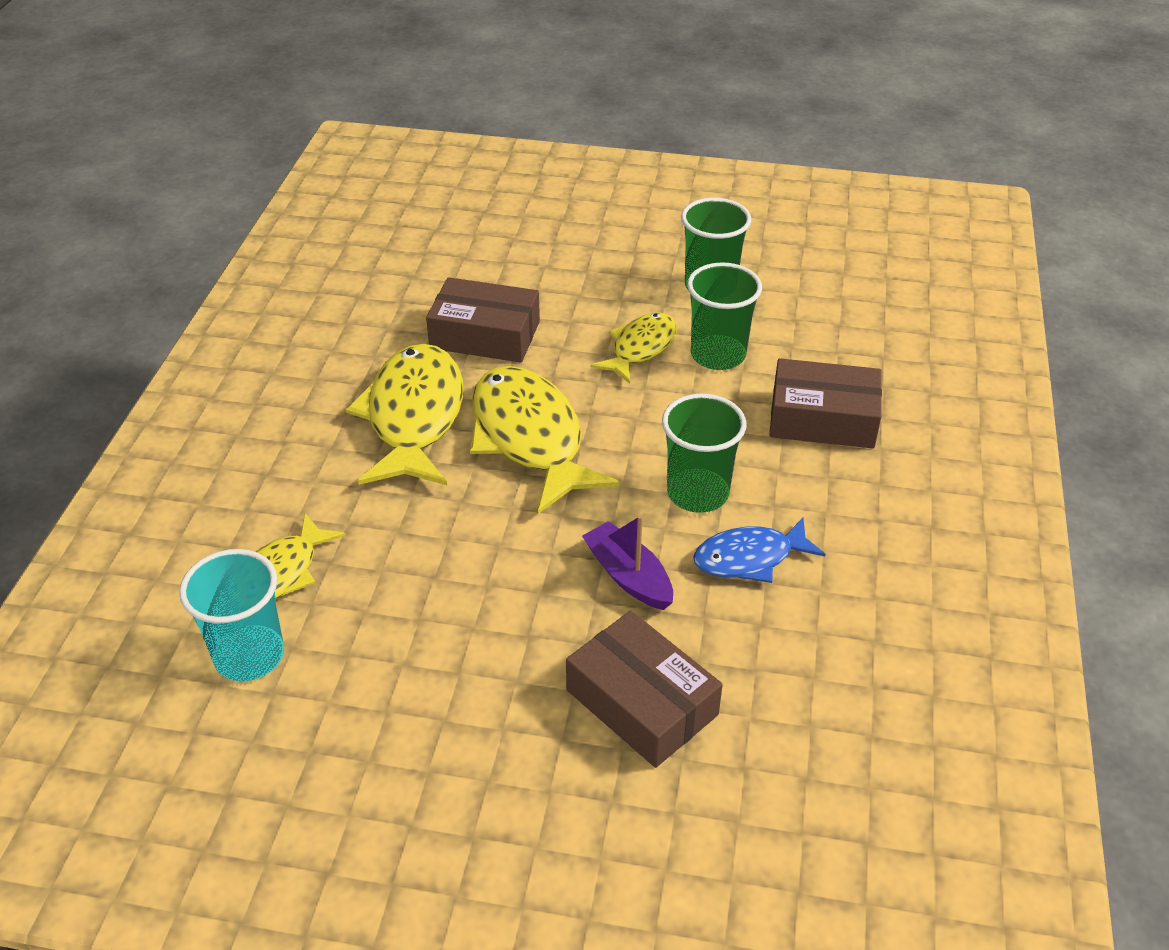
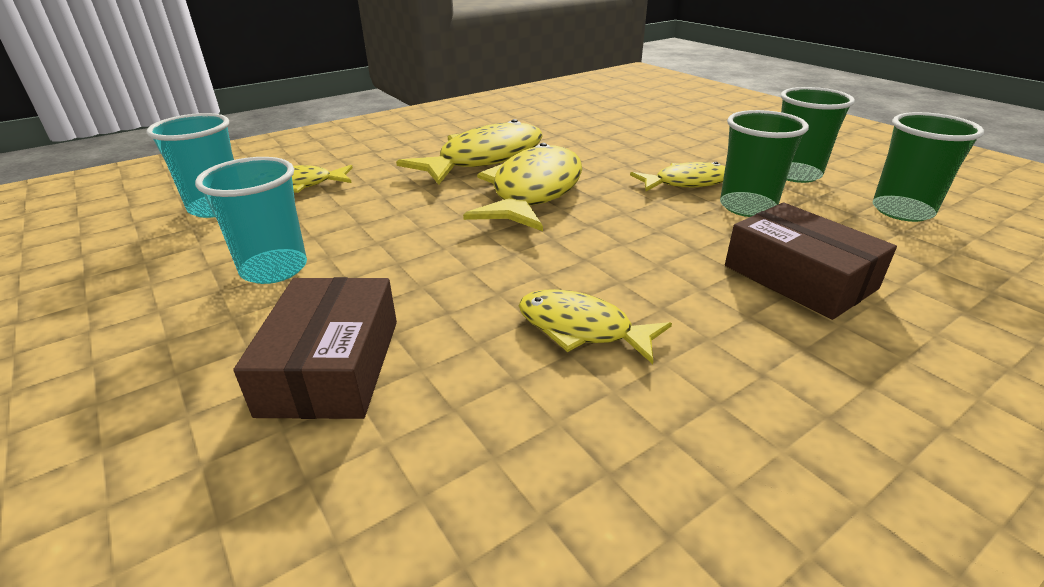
camera: 45 degrees right, 10 degrees down
brown box [426,277,540,363] -> none
purple boat [582,515,673,610] -> none
green cup [662,394,746,513] -> green cup moved to [873,112,984,222]
blue fish [693,518,826,583] -> yellow fish [519,289,672,364]
none -> turquoise cup [195,157,307,284]

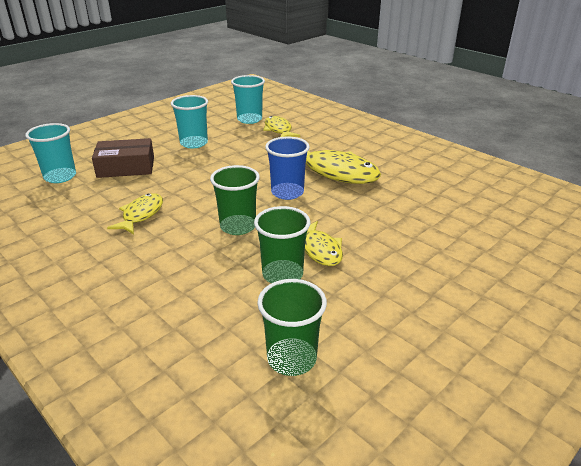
camera: 80 degrees right, 0 degrees up
yellow fish [463,142,582,231] -> blue cup [265,137,310,200]
brown box [725,202,897,320] -> none
green cup [781,87,855,183] -> green cup moved to [210,165,260,235]
none -> turquoise cup [25,123,76,183]

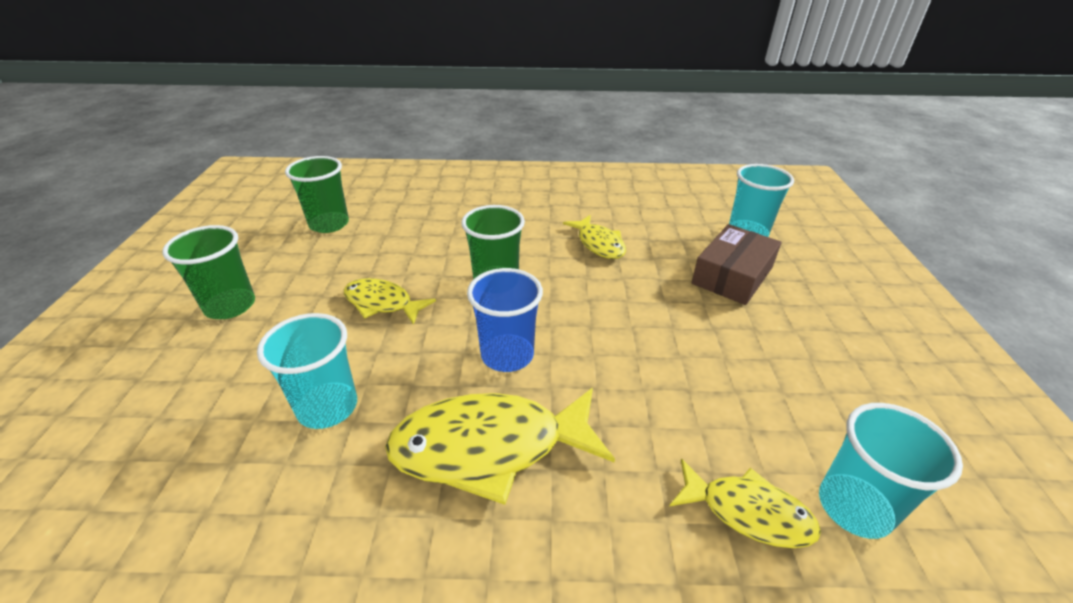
camera: 135 degrees right, 5 degrees up
turquoise cup [171,95,208,148] -> turquoise cup moved to [257,313,357,429]
green cup [254,206,310,283] -> green cup moved to [162,225,255,319]

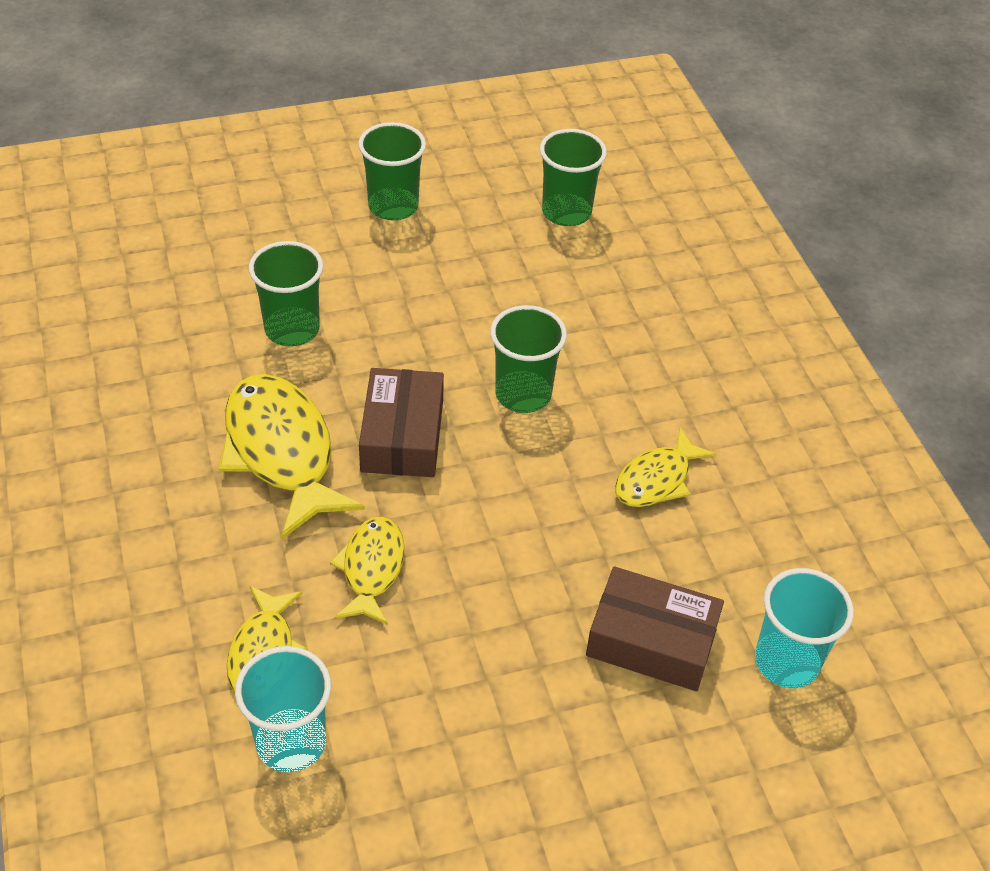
camera: 70 degrees right, 10 degrees up
turquoise cup [257,313,357,429] -> green cup [249,241,323,346]
yellow fish [344,278,436,325] -> yellow fish moved to [330,517,405,625]
blue cup [467,268,543,372] -> brown box [359,368,444,477]

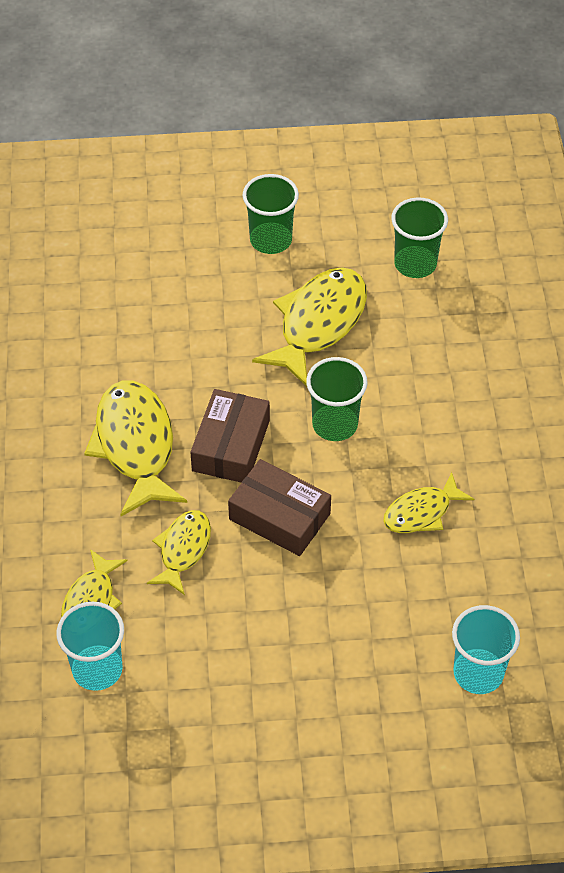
camera: 15 degrees right, 5 degrees up
green cup [249,241,323,346] -> none
brown box [586,567,724,691] -> brown box moved to [228,459,331,556]
none -> yellow fish [252,267,367,386]

